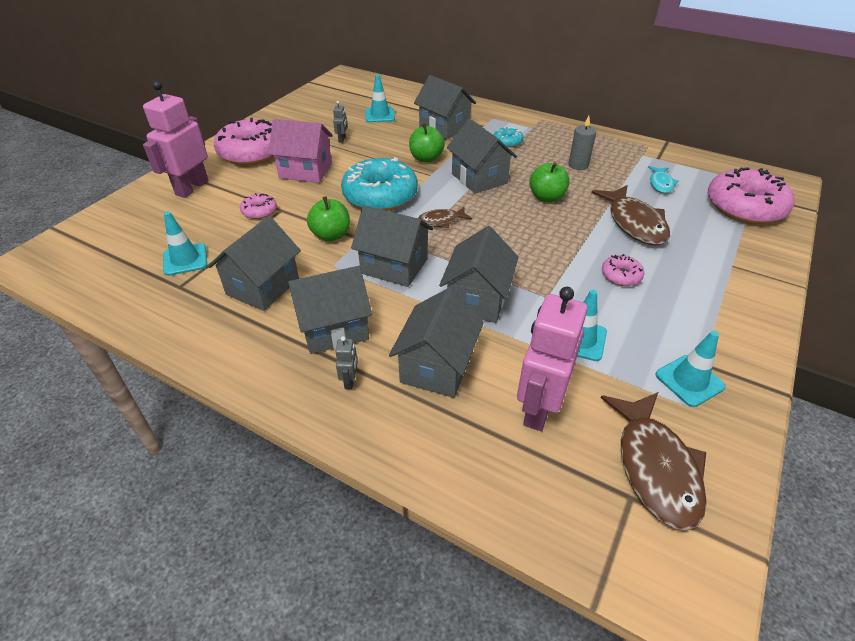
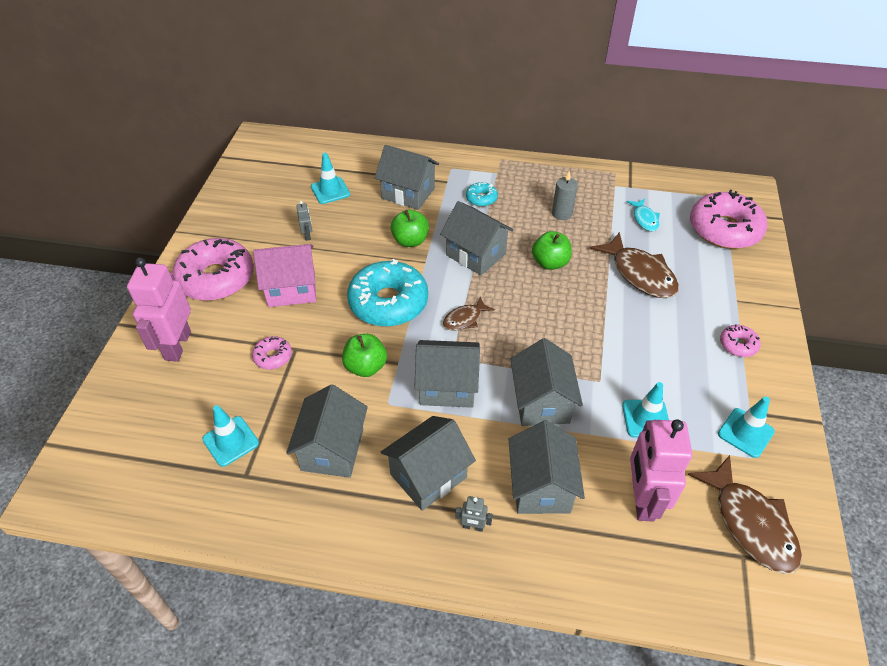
camera: 20 degrees left, 5 degrees up
grey robot [335,336,358,389] -> grey robot turned 120 degrees clockwise [455,496,493,532]
pink donut [602,254,644,286] -> pink donut moved to [720,324,761,357]

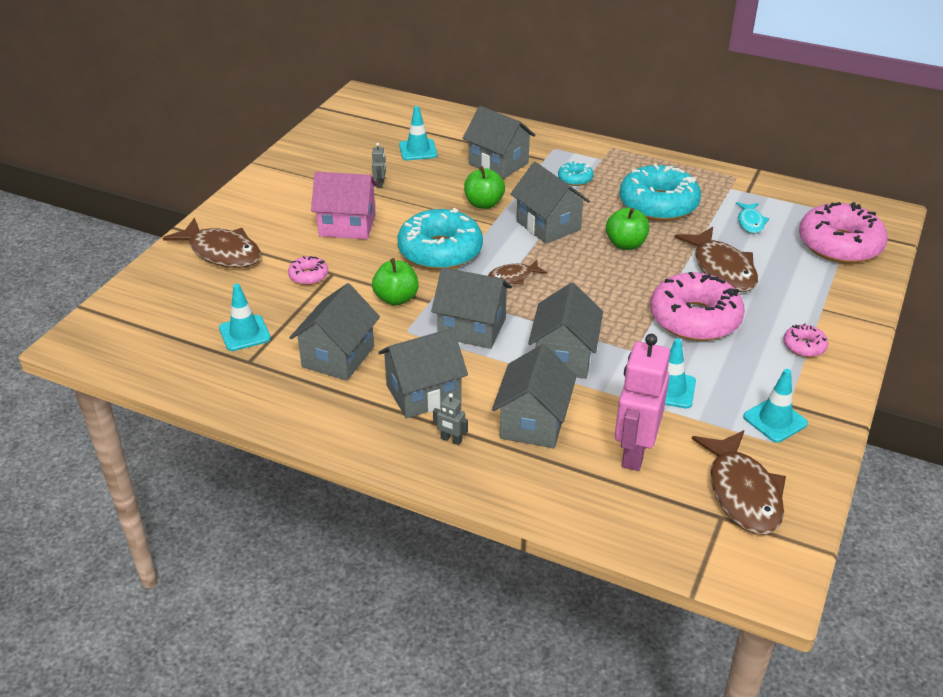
camera: 15 degrees right, 10 degrees down
pink robot [127,257,191,362] -> brown fish [163,218,261,268]
pink donut [172,238,254,301] -> pink donut moved to [650,272,745,341]
grey candle [552,171,578,220] -> turquoise donut [619,164,701,221]

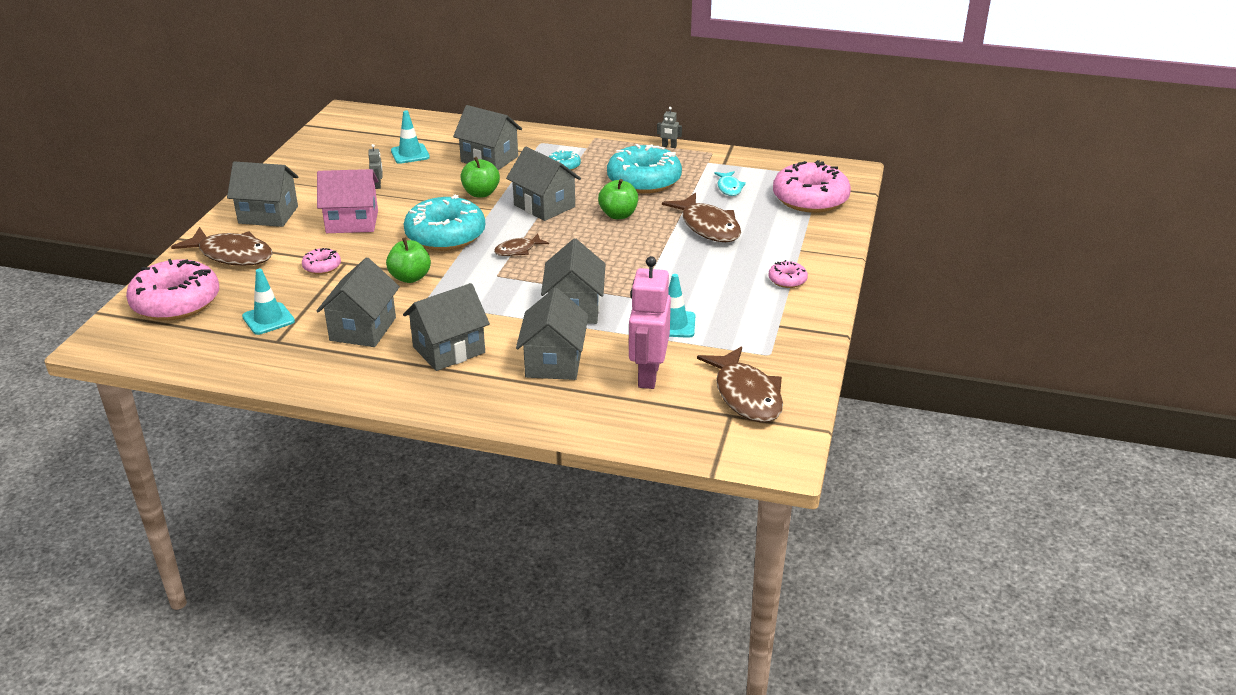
camera: 10 degrees left, 5 degrees down
grey house [431,267,512,349] -> grey house moved to [227,161,298,227]
grey robot [433,393,468,445] -> grey robot moved to [657,107,682,148]
pink donut [650,272,745,341] -> pink donut moved to [126,259,219,321]
turquoise traffic cone [743,369,808,443] -> none

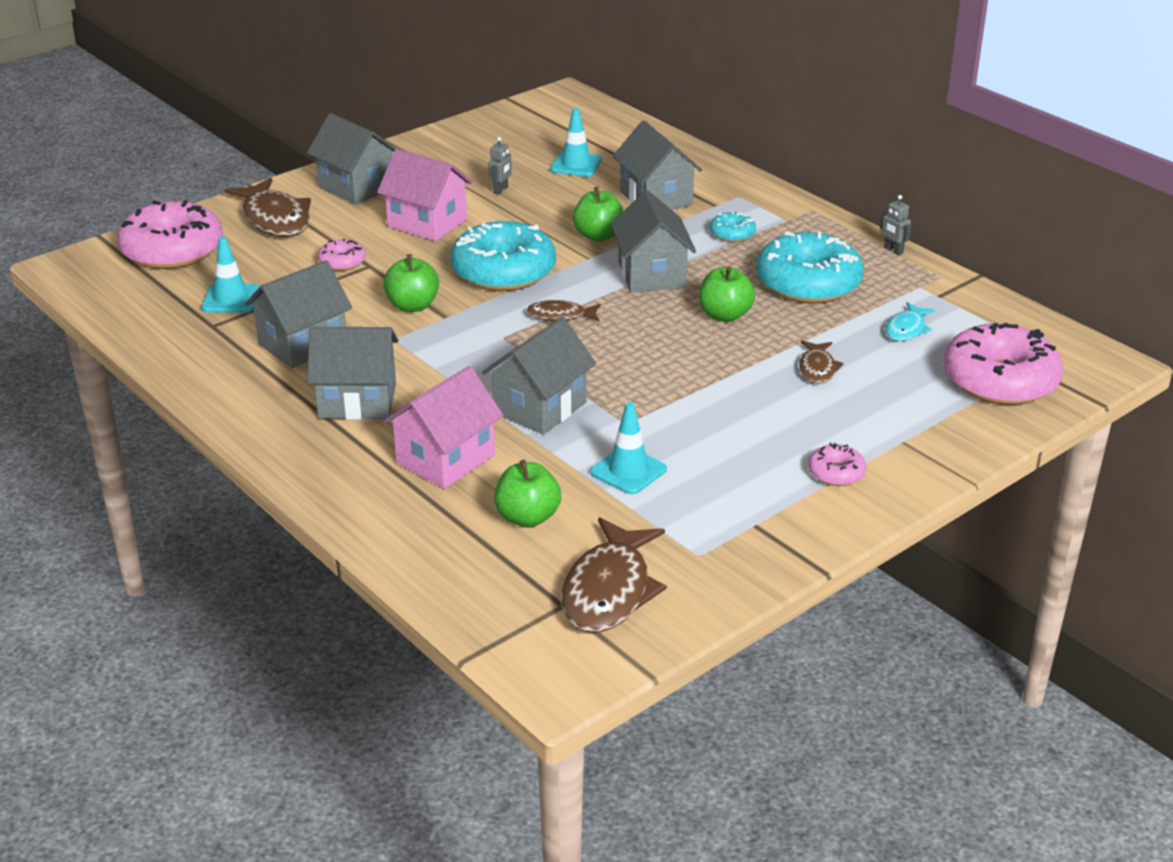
camera: 35 degrees right, 0 degrees up
grey house [516,288,589,380] -> pink house [383,366,504,489]
pink robot [629,256,671,389] -> green apple [494,460,561,528]
brown fish [662,193,741,242] -> brown fish [799,340,844,384], size x0.53

